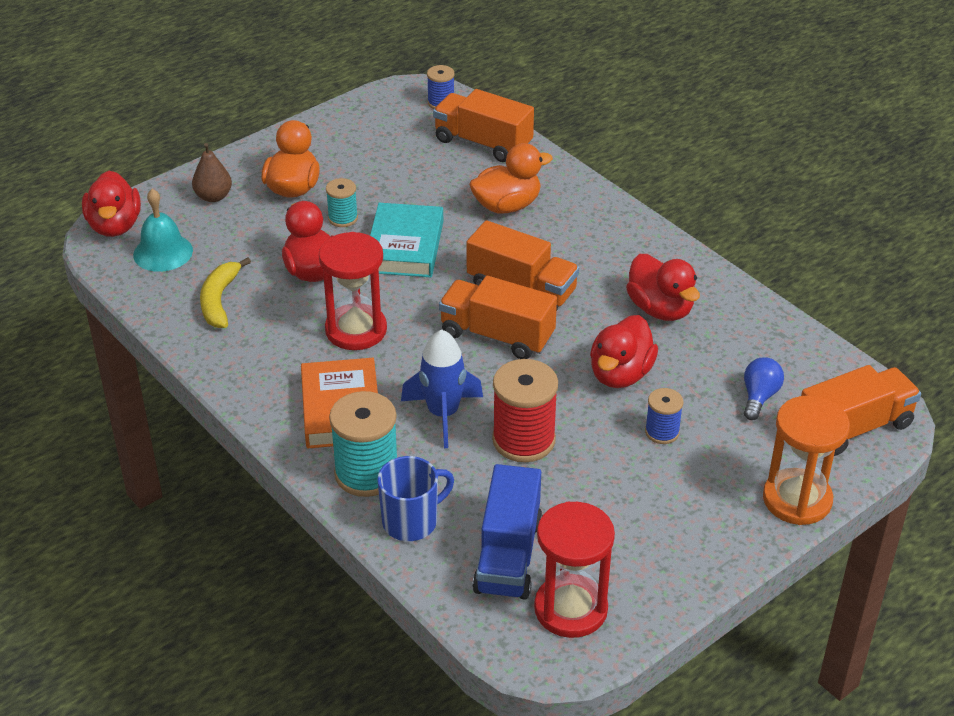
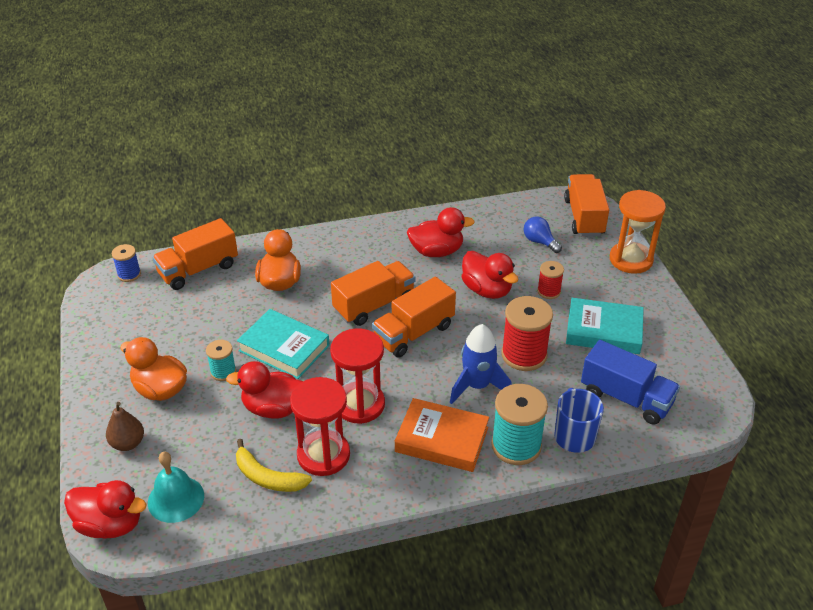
camera: 65 degrees left, 0 degrees up
red hourglass [534,502,615,638] -> red hourglass moved to [290,377,350,476]
blue spool [645,388,684,444] -> red spool [537,261,564,299]
none -> turquoise book [566,298,644,354]

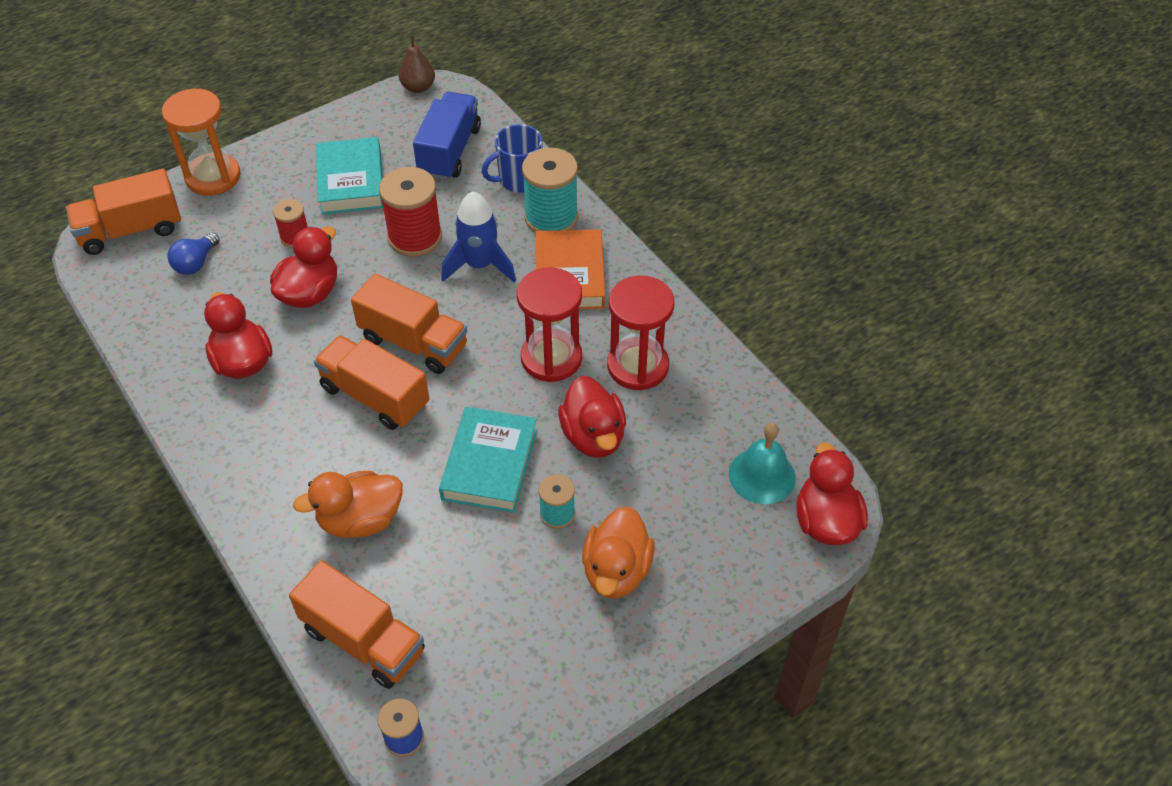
camera: 110 degrees left, 10 degrees up
brown pear [106,402,144,451] -> brown pear moved to [399,35,435,93]
yellow banana [236,439,312,492] -> none

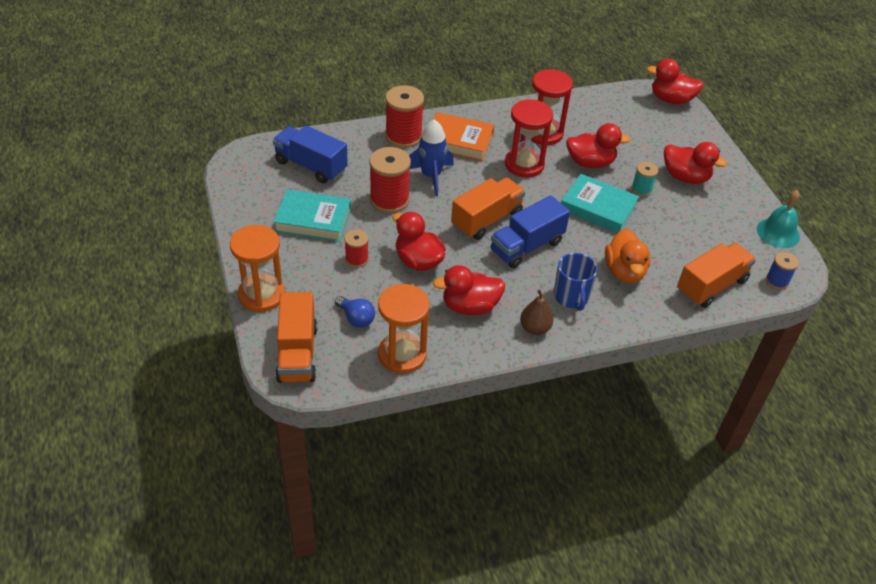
camera: 75 degrees left, 5 degrees down
orange truck [314,335,430,430] -> blue truck [491,195,570,268]
brown pear [399,35,435,93] -> brown pear moved to [520,290,553,335]
blue mug [482,124,543,193] -> blue mug moved to [554,253,598,311]
turquoise spool [522,147,578,233] -> red spool [385,85,424,148]
orange duck [582,506,655,598] -> red duck [664,142,727,184]
turquoise bell [729,423,796,504] -> turquoise bell moved to [757,190,800,248]
none -> orange hourglass [378,284,430,374]

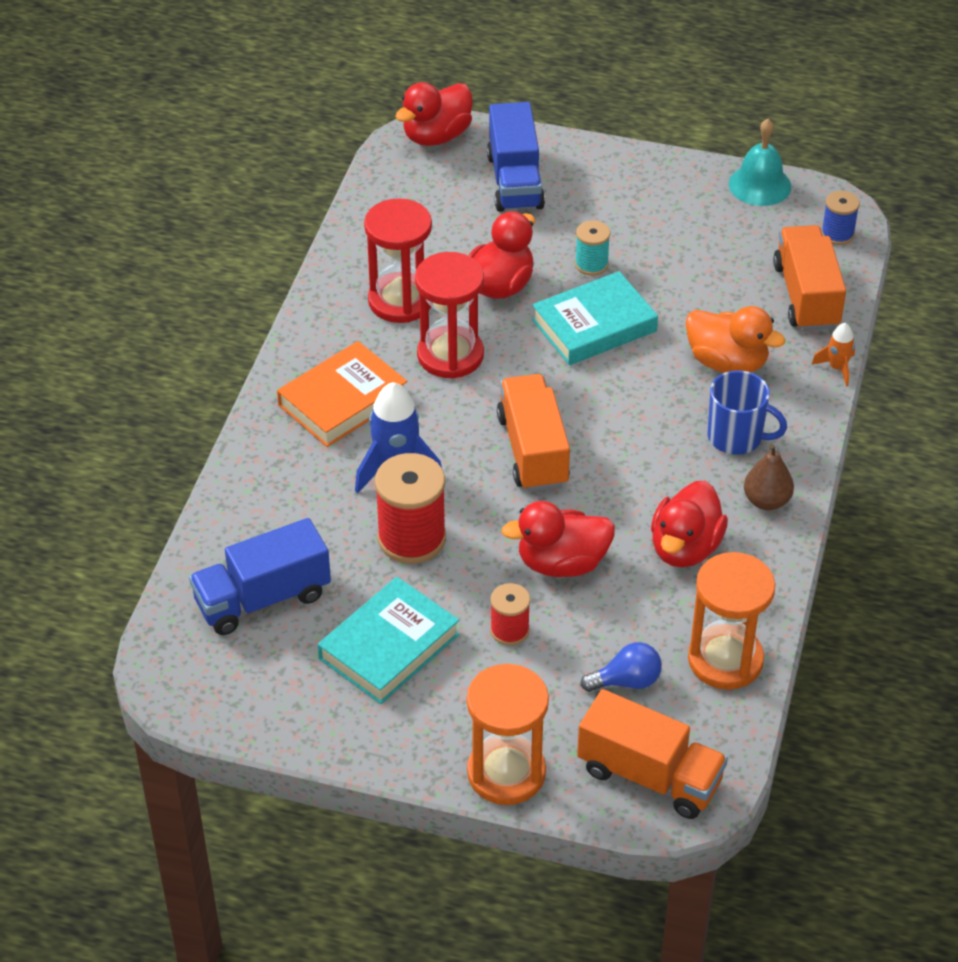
camera: 55 degrees left, 0 degrees up
red spool [385,85,424,148] -> none
blue truck [491,195,570,268] -> blue truck moved to [487,102,545,212]
red duck [664,142,727,184] -> none
none -> orange rocket [811,323,855,387]

